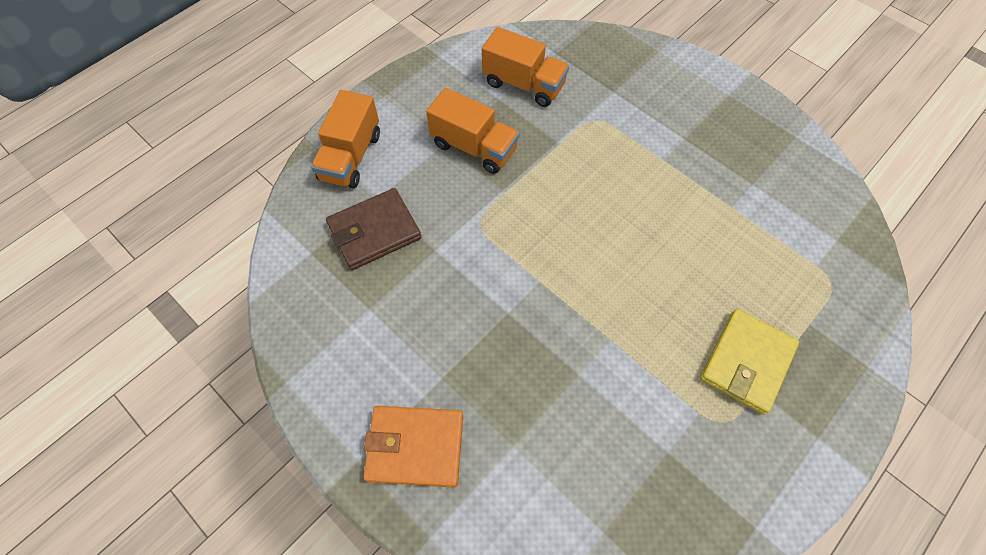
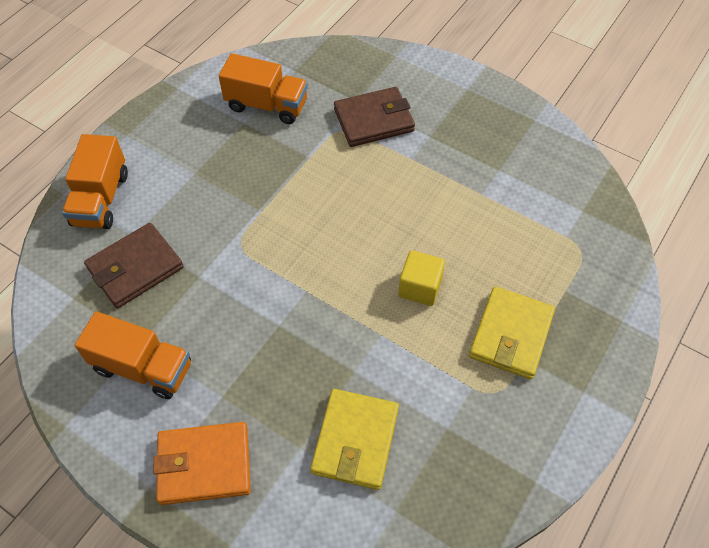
camera: 10 degrees left, 5 degrees down
orange truck [426,88,520,174] -> orange truck moved to [75,311,191,399]
none -> yellow wallet [310,389,399,490]
none -> brown wallet [334,87,415,147]
none -> yellow cube [398,250,445,306]

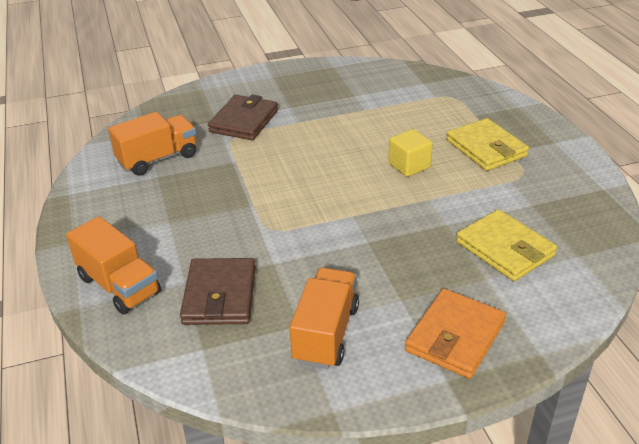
camera: 50 degrees left, 20 degrees down
orange truck [75,311,191,399] -> orange truck turned 45 degrees counterclockwise [290,267,359,369]

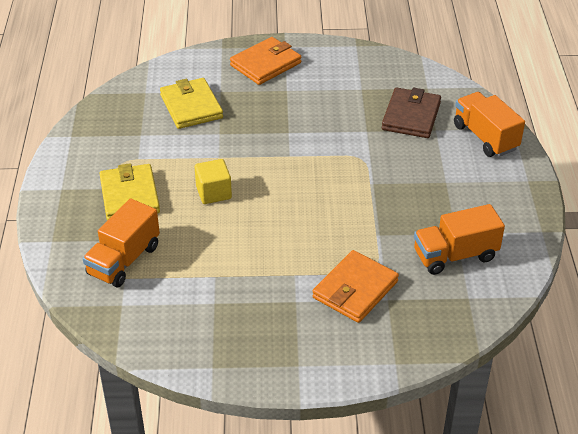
camera: 165 degrees left, 5 degrees up
brown wallet [208,95,278,140] -> orange wallet [312,250,399,323]
orange truck [290,267,359,369] -> orange truck moved to [83,198,160,287]

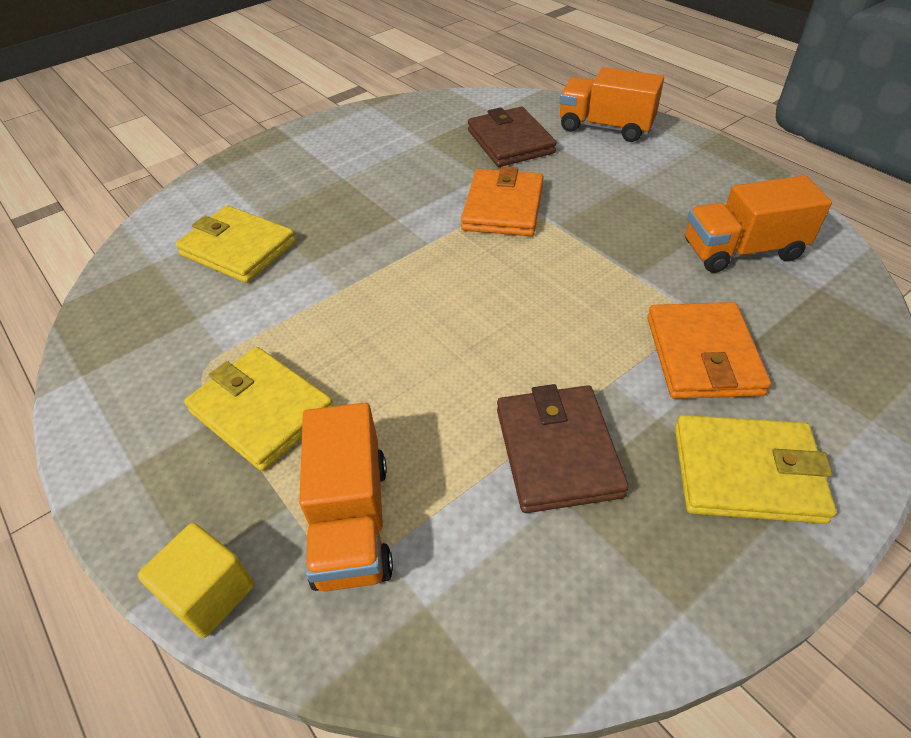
camera: 35 degrees left, 5 degrees up
yellow cube [195,159,232,204] -> yellow cube moved to [138,523,254,638]
orange wallet [230,37,301,85] -> orange wallet moved to [461,166,544,236]
orange truck [414,204,505,275] -> orange truck turned 45 degrees clockwise [685,175,832,273]
none -> brown wallet [497,384,629,513]
none -> yellow wallet [675,415,837,524]

